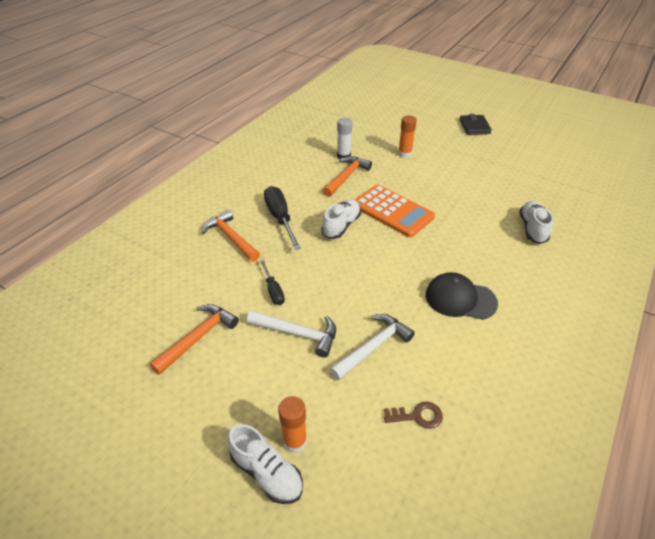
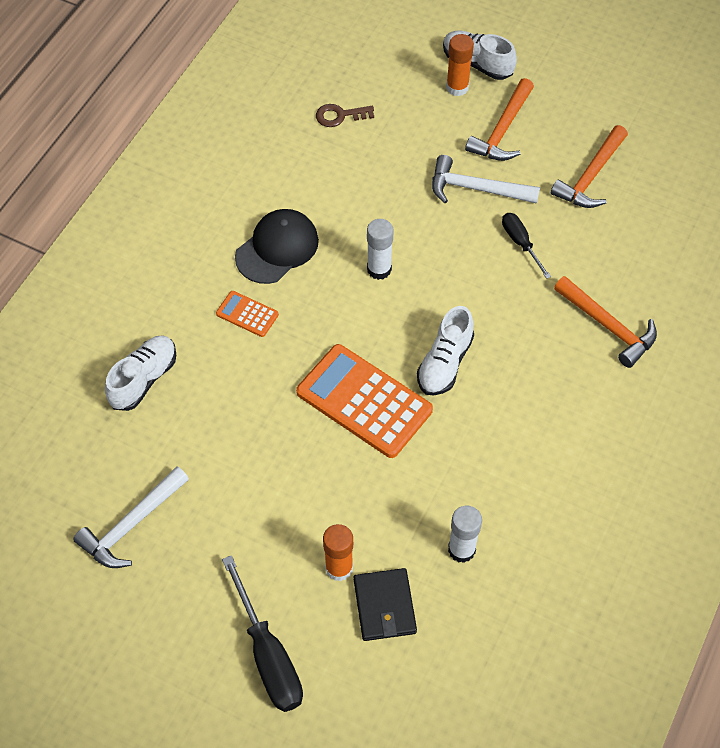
camera: 175 degrees right, 15 degrees up
black screwdriver [264,186,301,250] -> black screwdriver moved to [222,555,303,712]
orange hammer [323,156,372,197] -> orange hammer moved to [465,78,534,161]
white hammer [329,314,415,381] -> white hammer moved to [73,466,189,568]
black cap [426,272,498,320] -> black cap turned 60 degrees counterclockwise [235,209,319,284]
black wallet [460,114,492,135] -> black wallet moved to [354,568,417,641]
white shoe [519,201,553,244] -> white shoe turned 150 degrees counterclockwise [105,335,176,411]
none -> orange calculator [216,291,279,337]
none -> white glue stick [367,219,393,280]

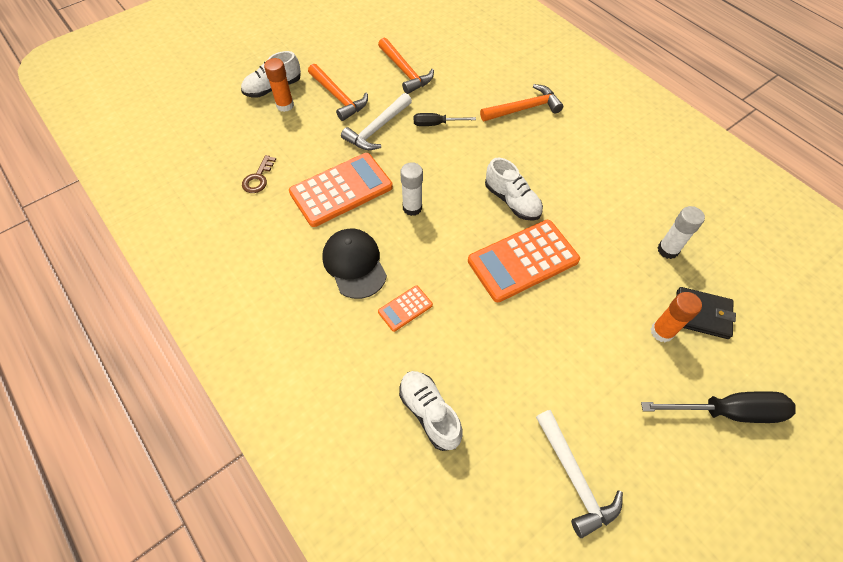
camera: 65 degrees left, 0 degrees up
none -> orange calculator [289,153,393,227]

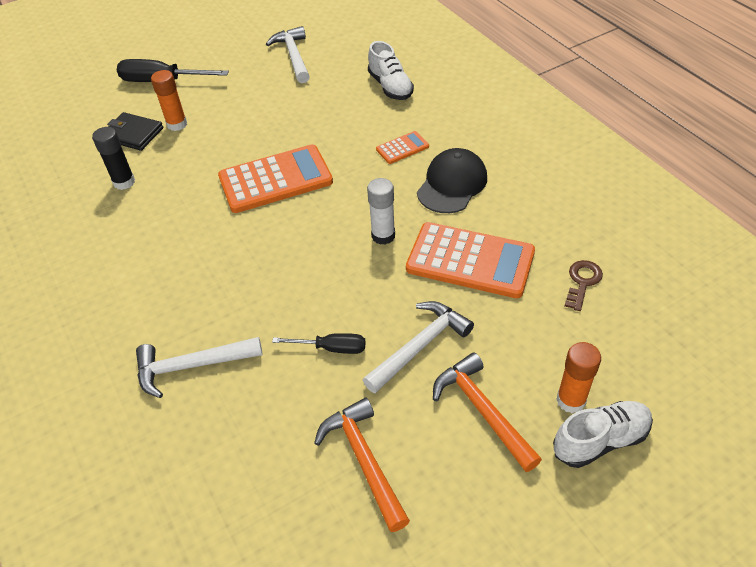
camera: 170 degrees left, 10 degrees down
orange calculator [289,153,393,227] -> orange calculator turned 135 degrees counterclockwise [406,222,535,298]
black cap [322,229,387,299] -> black cap turned 135 degrees counterclockwise [417,148,487,213]
orange hammer [480,84,563,121] -> white hammer [136,337,262,398]
white shoe [485,158,543,221] -> none
white glue stick [657,206,705,259] -> black glue stick [92,127,135,190]

